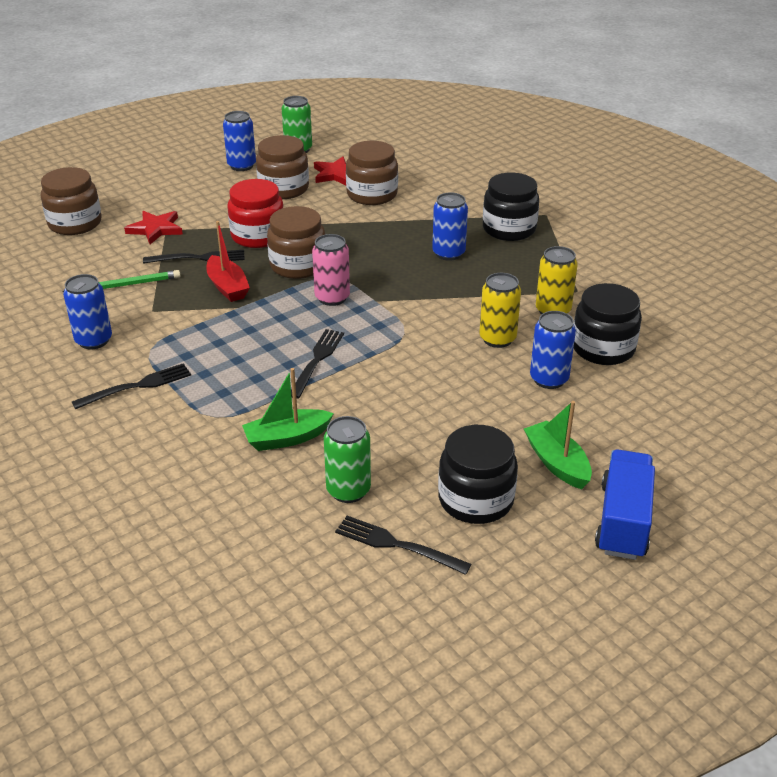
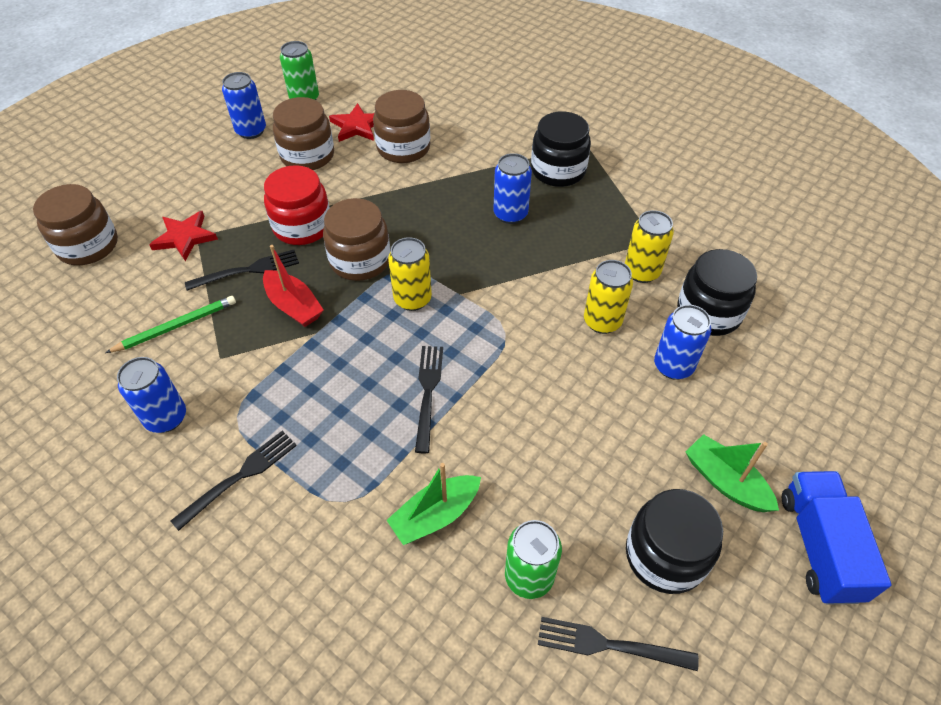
camera: 15 degrees left, 15 degrees up
pink can [312,234,350,306] -> yellow can [388,237,432,311]

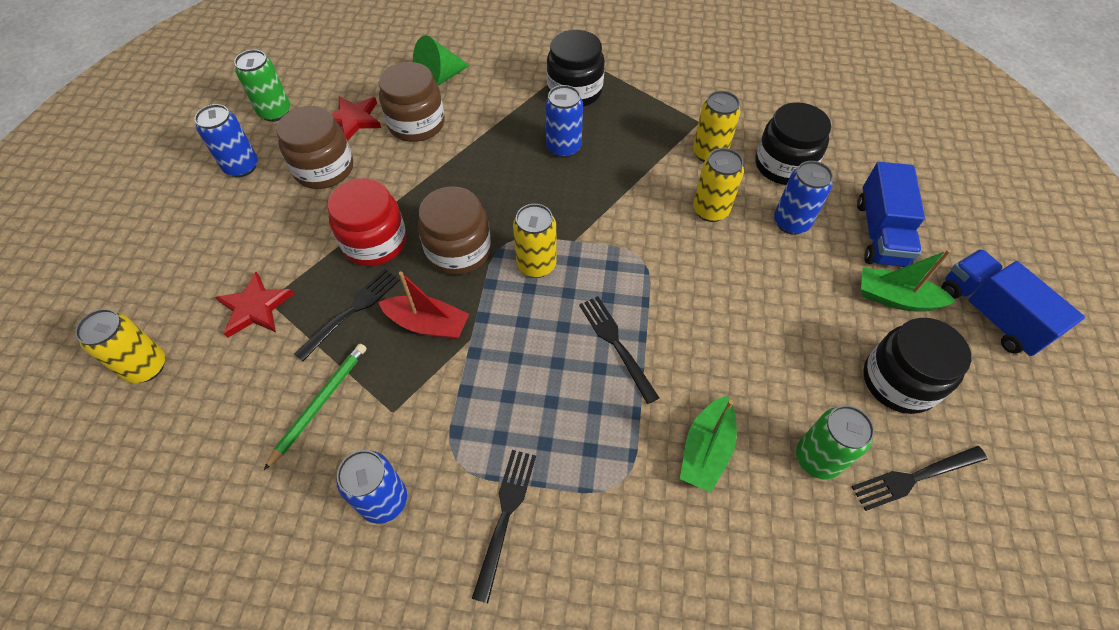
camera: 30 degrees left, 5 degrees up
brown jar [33,184,118,265] -> yellow can [75,309,165,383]
none -> green cone [413,35,470,86]
none -> blue truck [857,162,925,267]

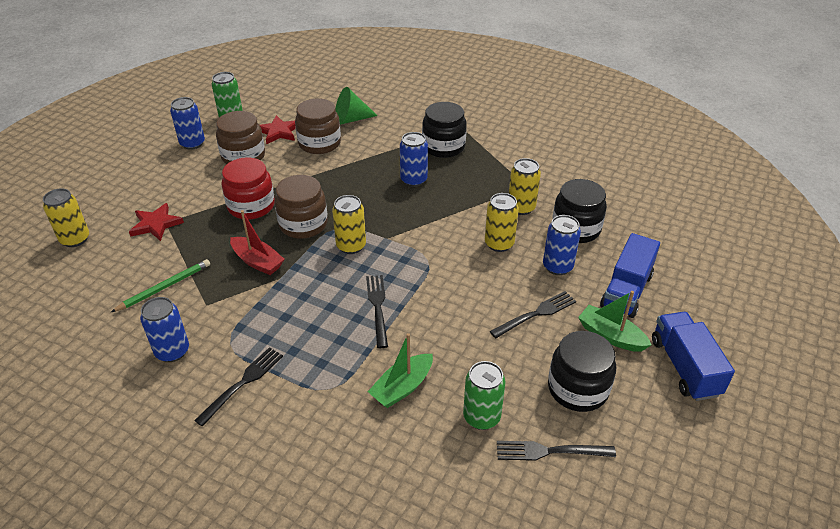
camera: 20 degrees right, 15 degrees down
black fork [294,269,400,361] -> black fork moved to [490,291,576,338]

